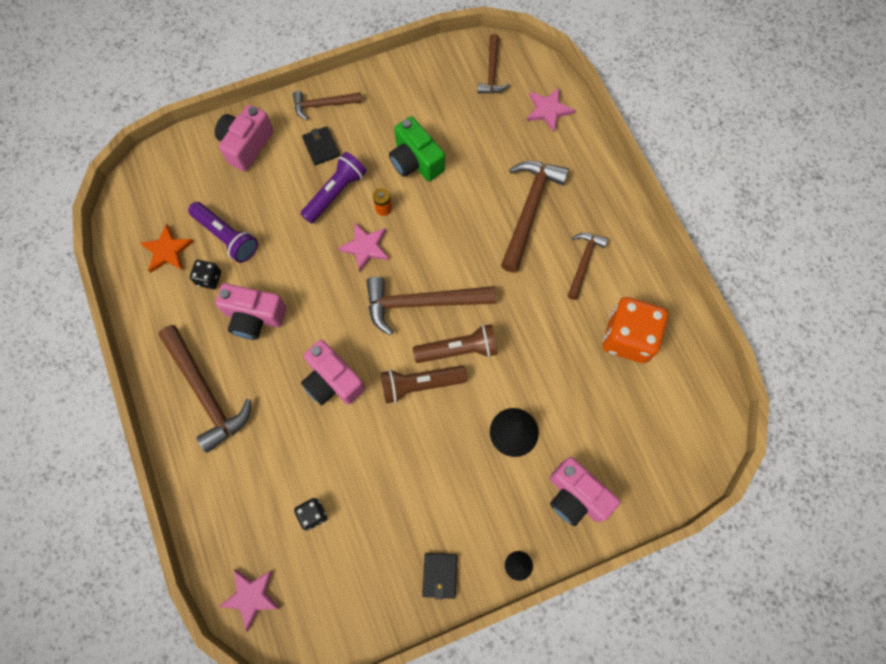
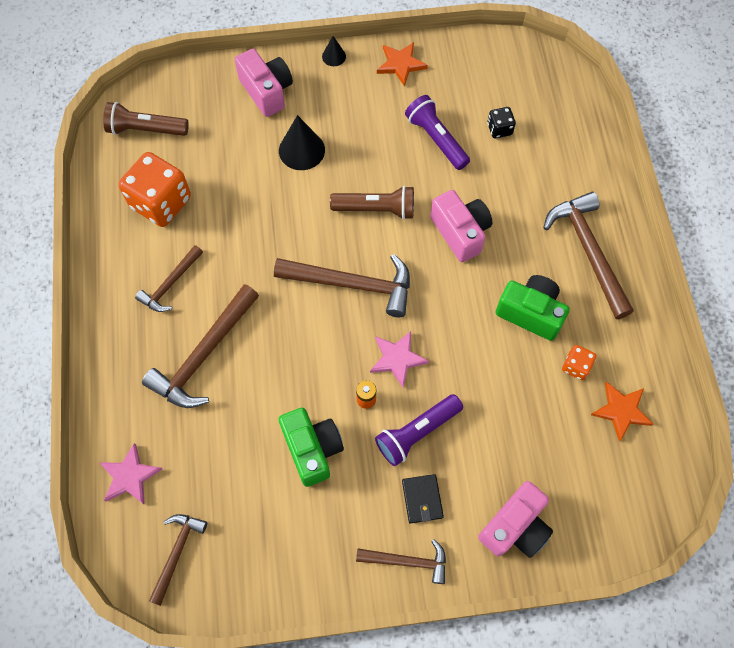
camera: 165 degrees left, 5 degrees down
purple flashlight [188,202,258,263] -> purple flashlight moved to [405,95,470,170]
black dice [190,260,221,289] -> orange dice [562,345,596,380]
pink camera [215,283,287,340] -> green camera [496,275,569,341]
pink star [219,569,280,632] -> none
brown flashlight [413,324,498,363] -> brown flashlight moved to [103,102,189,136]
black wallet [422,553,458,600] -> orange star [377,42,428,87]

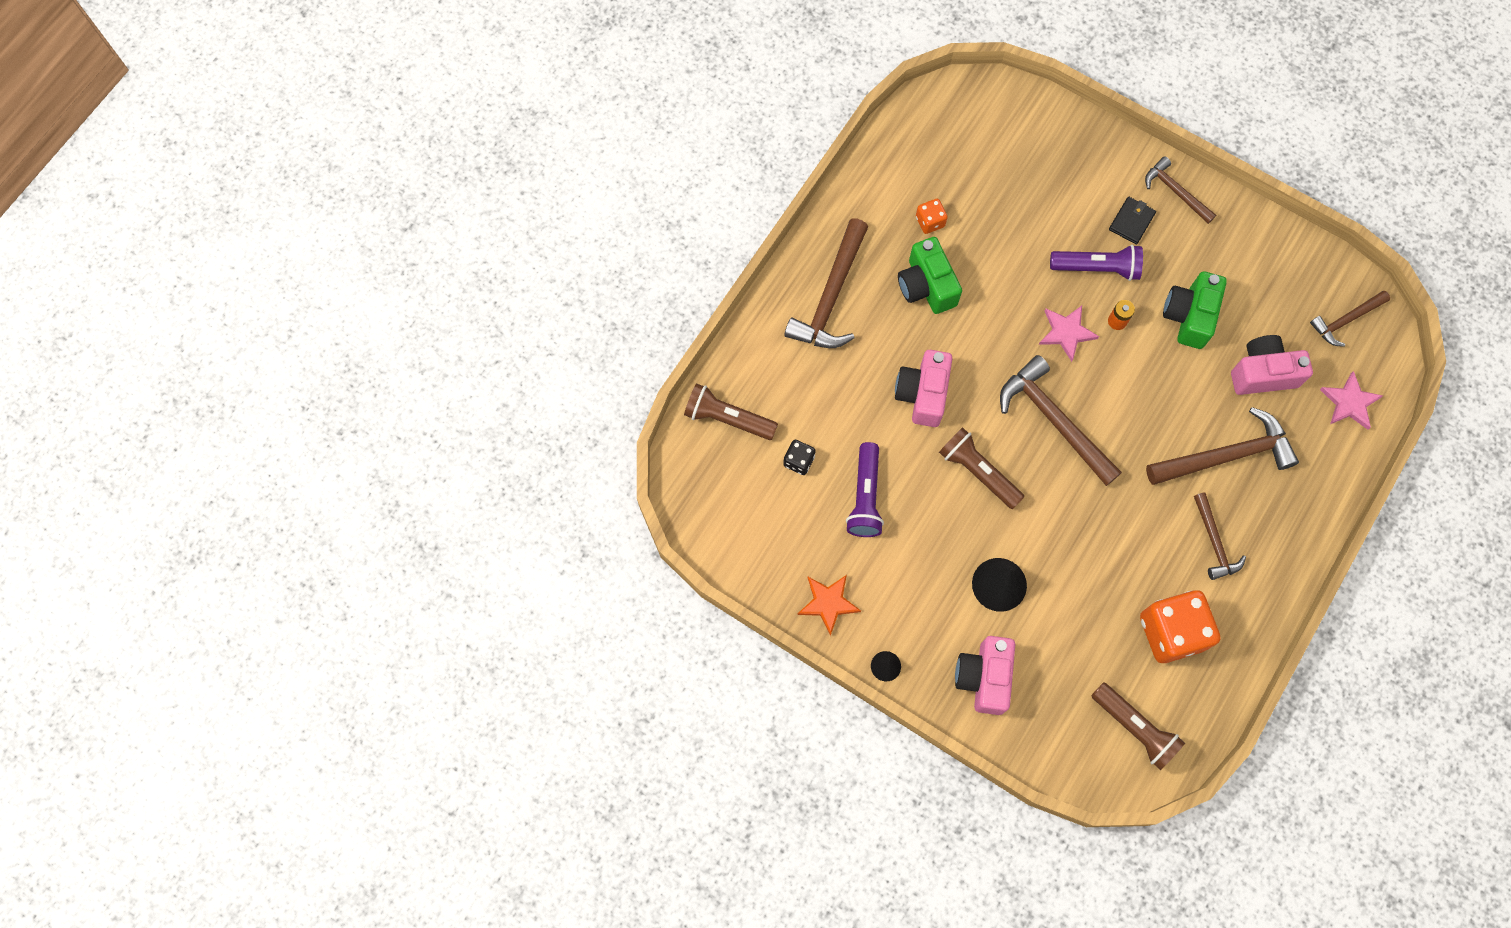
camera: 140 degrees left, 5 degrees up
brown hammer [135,245,203,312] -> brown hammer turned 90 degrees clockwise [1194,493,1246,580]
pink camera [478,481,553,558] -> pink camera moved to [1231,335,1313,395]
orange star [591,382,653,442] -> none
none -> brown flashlight [684,383,778,440]

